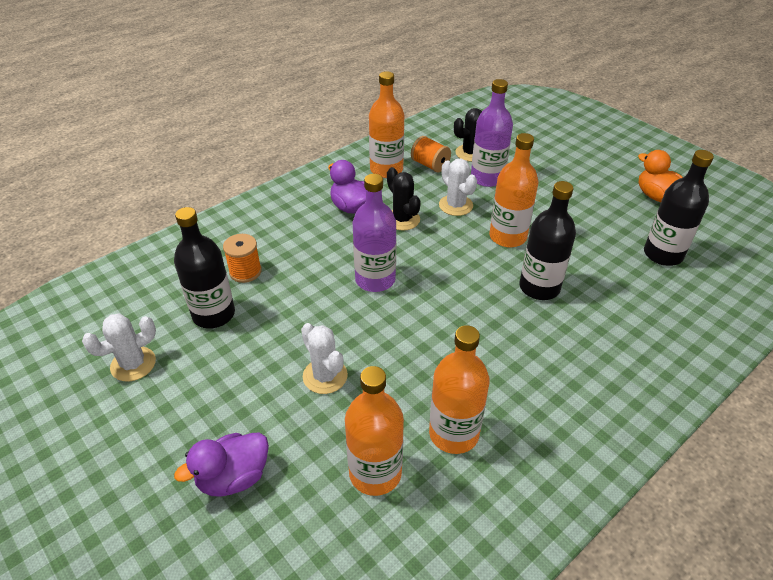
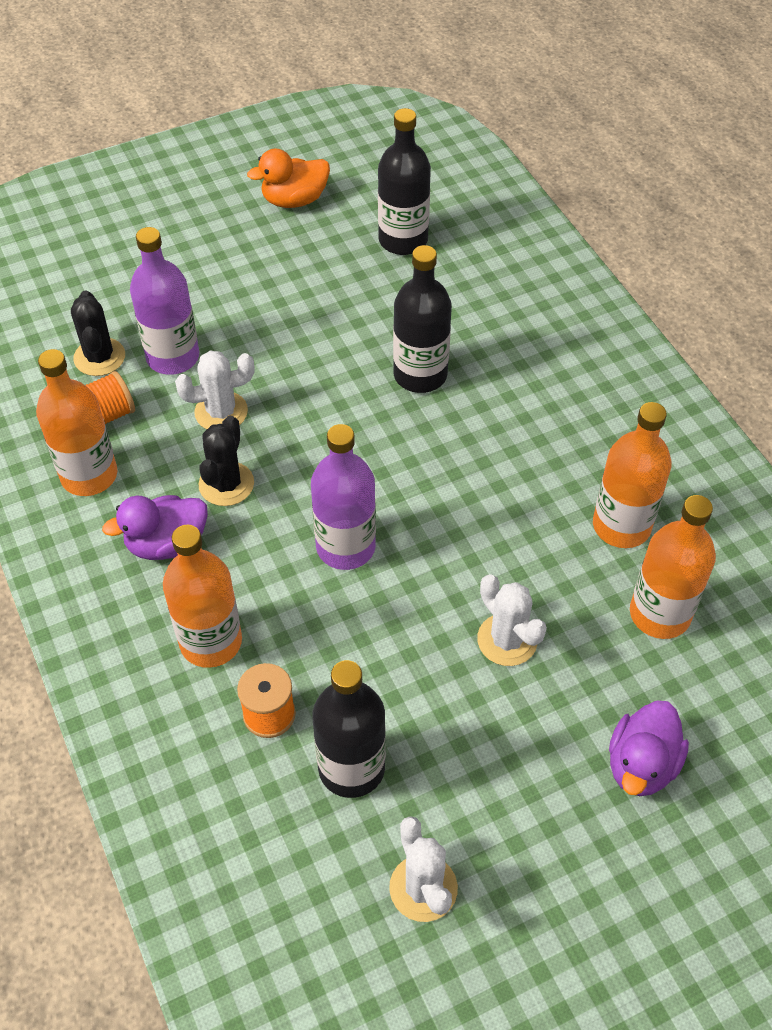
camera: 75 degrees left, 10 degrees up
purple duck [174,433,269,497] -> purple duck turned 45 degrees clockwise [609,701,689,796]
white cactus [301,323,348,394] -> white cactus turned 75 degrees clockwise [477,574,547,666]
black cactus [387,167,421,231] -> black cactus turned 60 degrees counterclockwise [198,416,254,506]
orange bottle [489,133,538,247] -> orange bottle moved to [163,525,242,668]

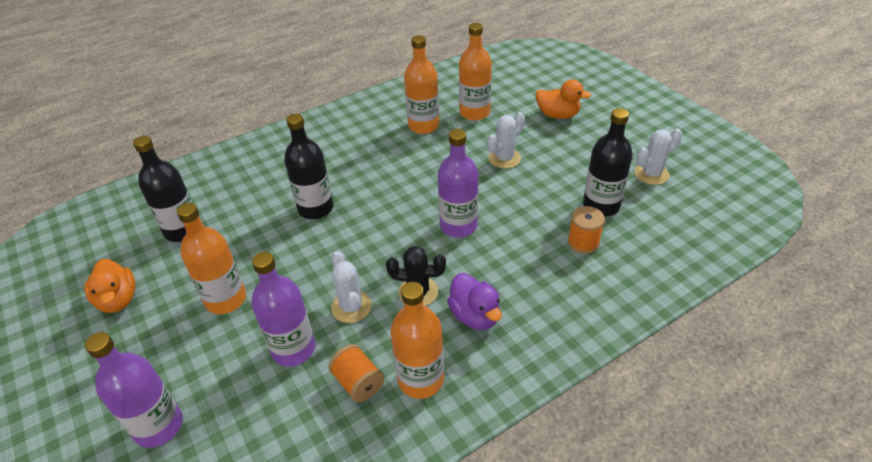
camera: 95 degrees left, 10 degrees down
black cactus [71,290,125,376] -> none
orange bottle [163,525,242,668] -> orange bottle moved to [177,203,246,314]
purple duck [609,701,689,796] -> orange duck [536,80,591,119]
none -> purple bottle [85,332,183,448]

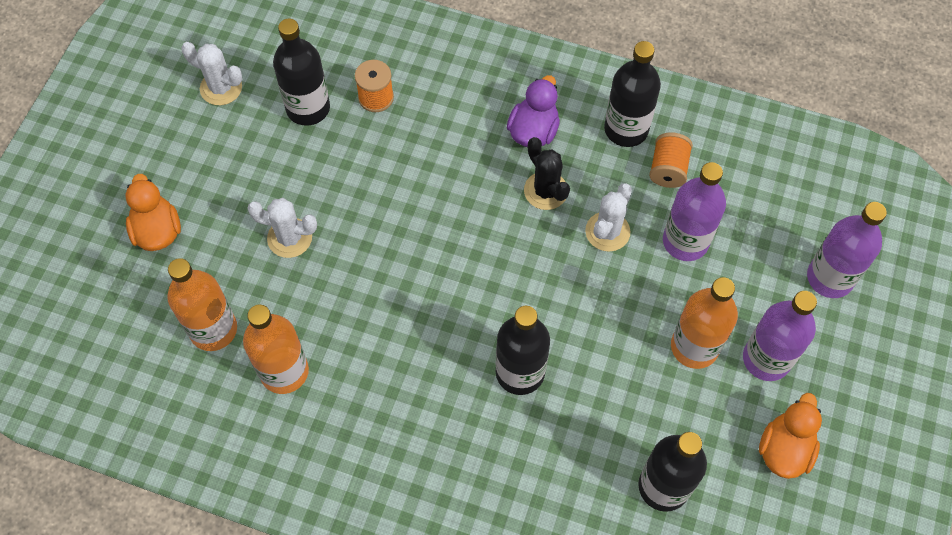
camera: 130 degrees left, 20 degrees up
orange bottle [390,282,444,399] -> black bottle [604,41,661,147]
purple bottle [438,129,478,237] -> purple bottle moved to [743,291,817,381]

